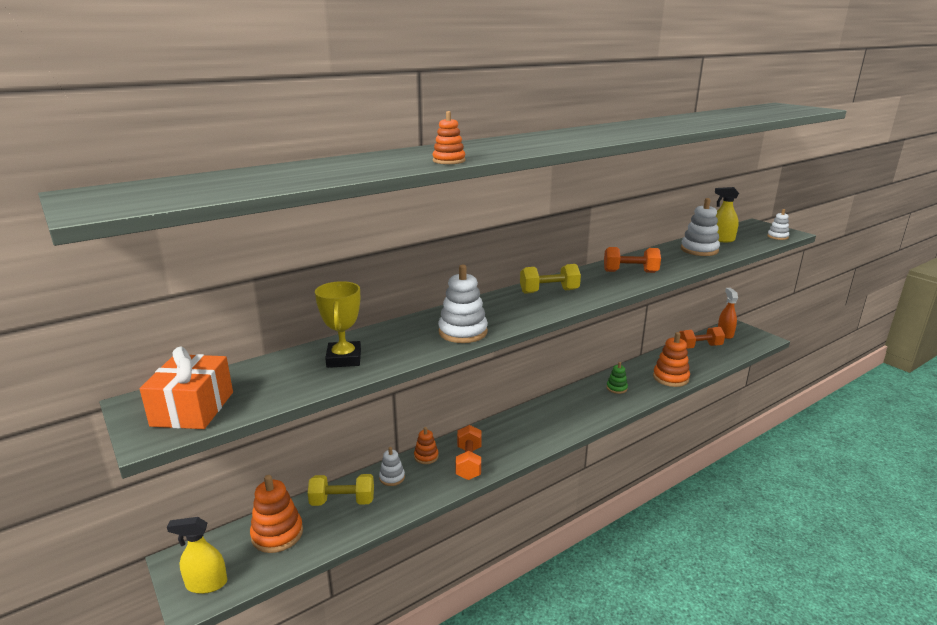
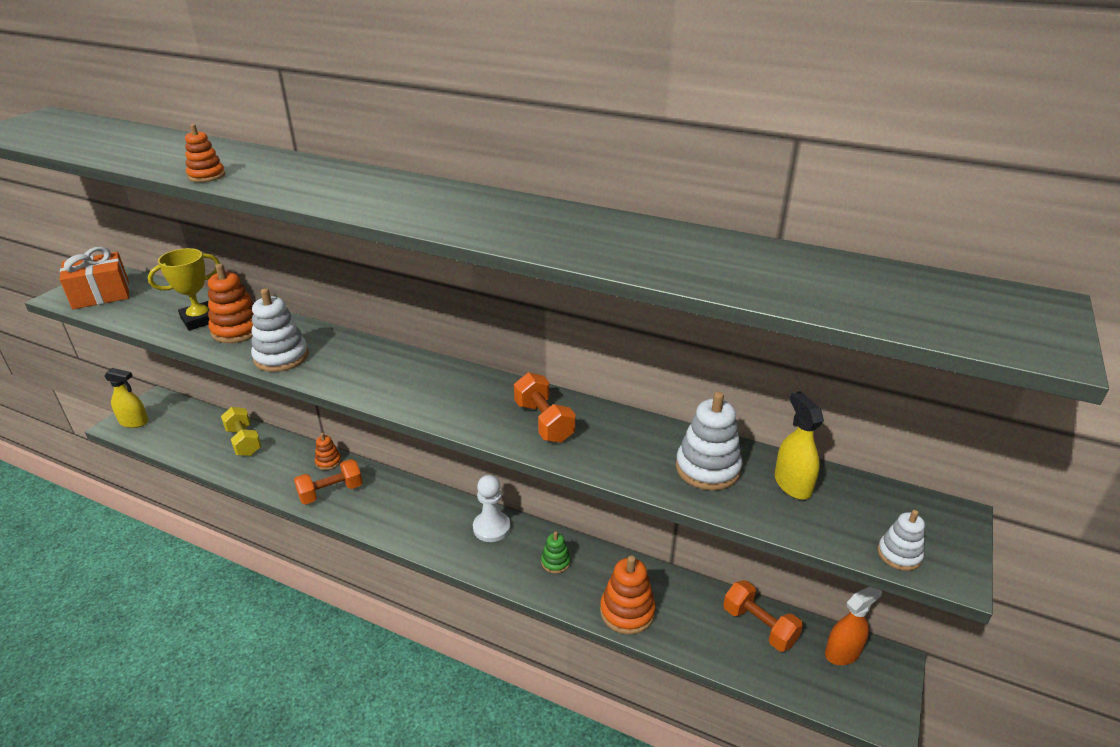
camera: 60 degrees right, 10 degrees up
yellow spray bottle [167,517,227,594] -> yellow spray bottle turned 135 degrees clockwise [104,368,148,428]
orange stacking toy [250,475,303,553] -> orange stacking toy moved to [208,264,254,343]
white stacking toy [379,447,405,486] -> none
yellow dumbbell [520,264,581,294] -> none
none -> white pawn [473,475,511,542]

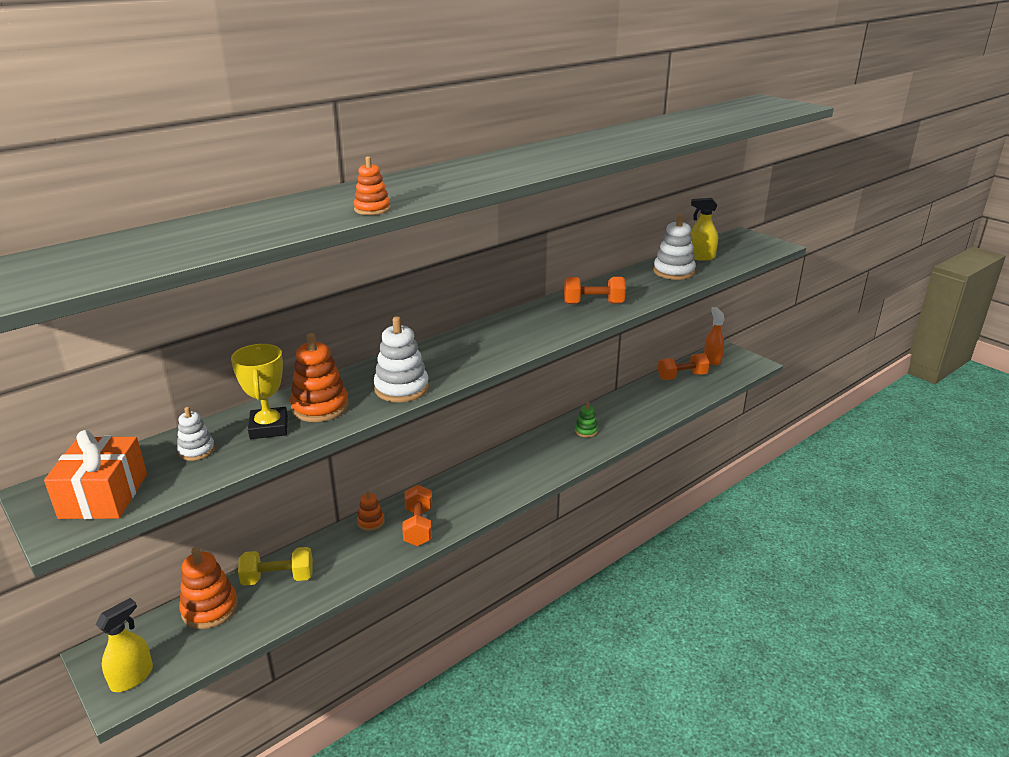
camera: 65 degrees left, 5 degrees down
white pawn [473,475,511,542] -> none
orange stacking toy [600,556,656,635] -> orange stacking toy moved to [179,547,238,629]
white stacking toy [878,510,925,571] -> white stacking toy moved to [177,407,215,461]

